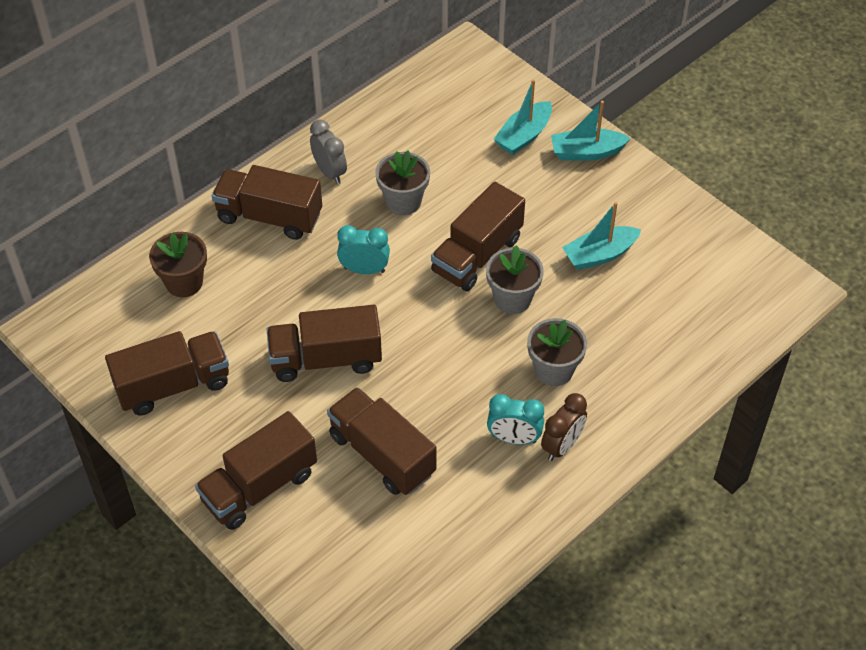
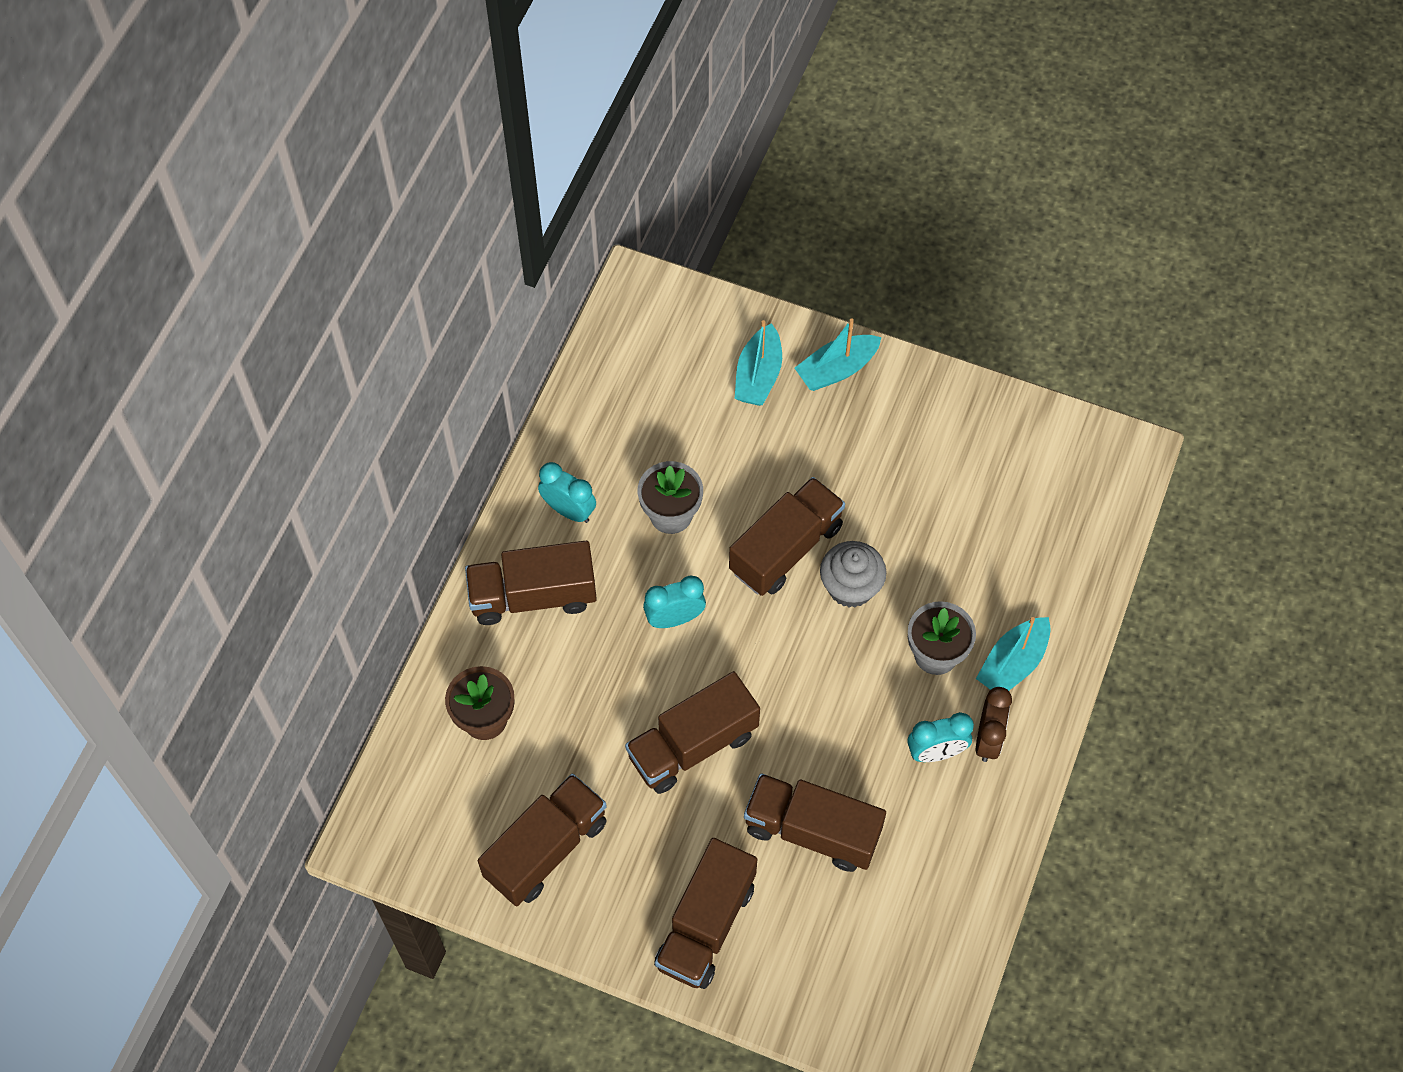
camera: 25 degrees left, 10 degrees up
grey clock [310,119,347,184] -> turquoise clock [538,462,596,523]
brown truck [431,182,525,292] -> brown truck turned 150 degrees counterclockwise [729,477,845,596]
grey flower pot [486,245,544,314] -> grey cupcake [820,541,886,608]
turquoise boat [562,202,641,270] -> turquoise boat moved to [976,617,1051,691]

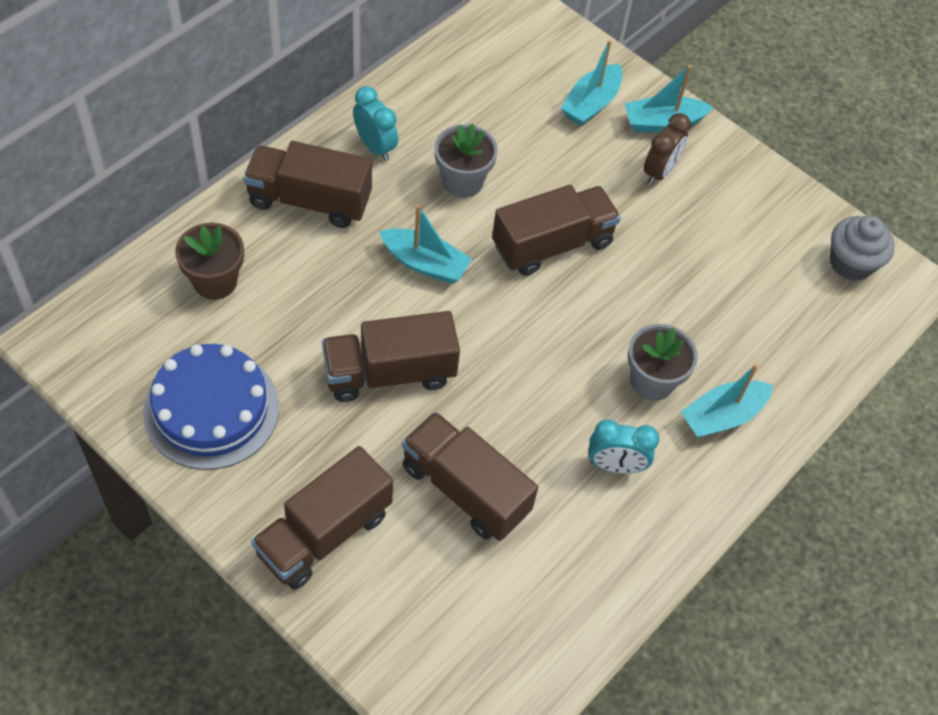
camera: 15 degrees right, 5 degrees down
brown truck [478,773,607,906] -> blue cake [143,344,279,470]
turquoise clock [643,576,706,628] -> turquoise boat [379,205,472,284]
grey cupcake [820,541,886,608] -> grey cupcake moved to [830,216,895,281]
brown clock [976,687,1012,762] -> brown clock moved to [644,113,691,185]

